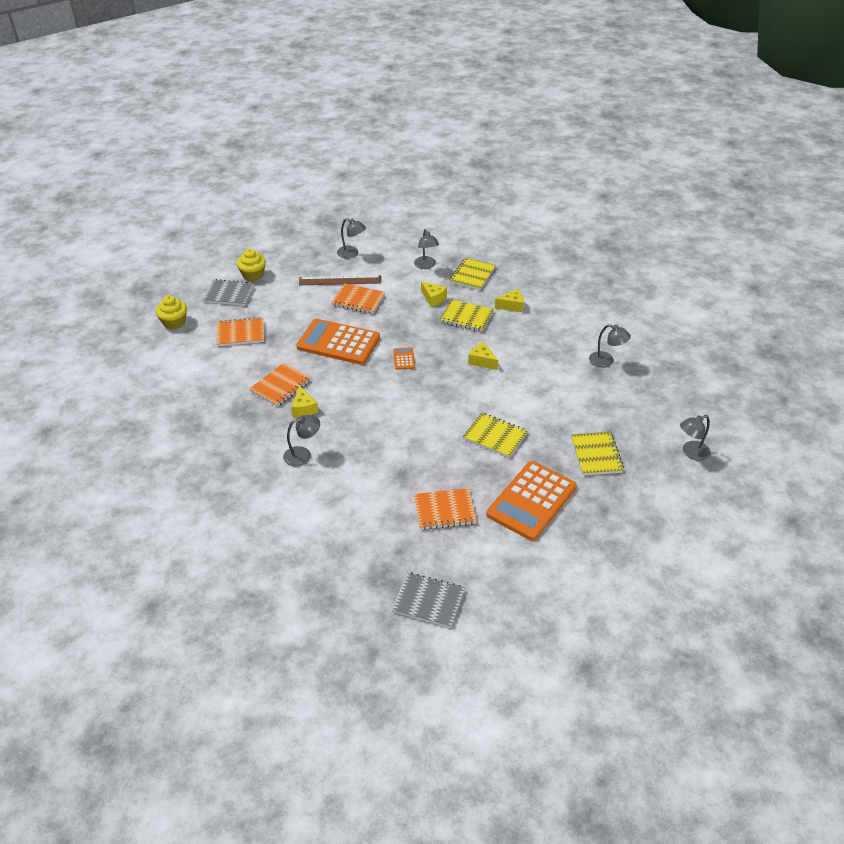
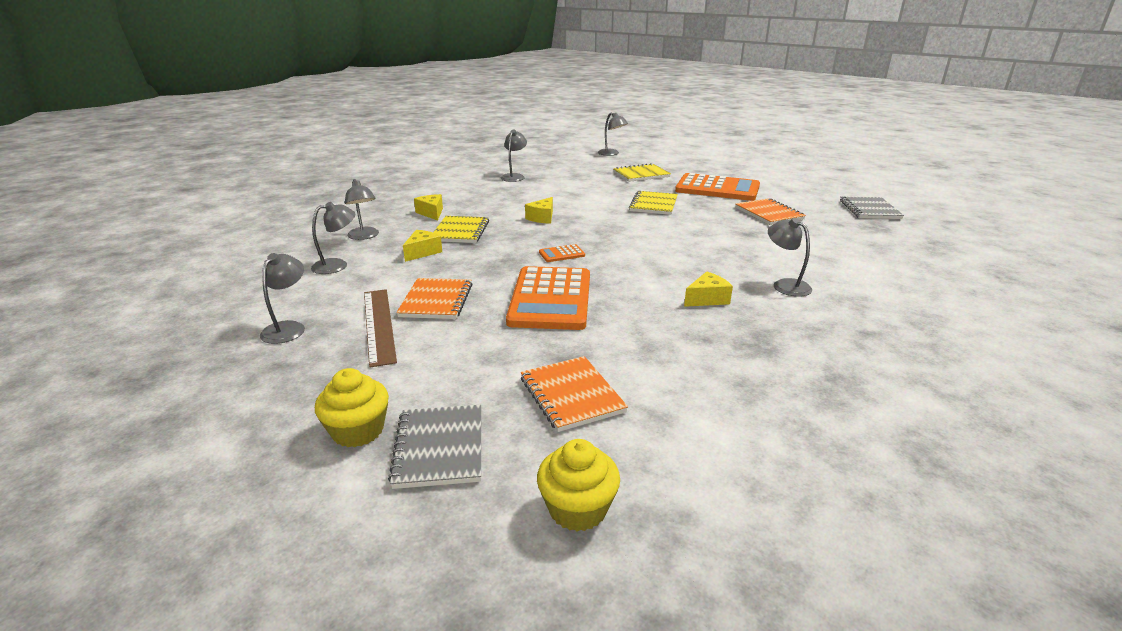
camera: 105 degrees left, 15 degrees down
orange notebook [249,363,311,407] -> none
yellow notebook [449,257,496,290] -> grey lamp [345,179,379,240]

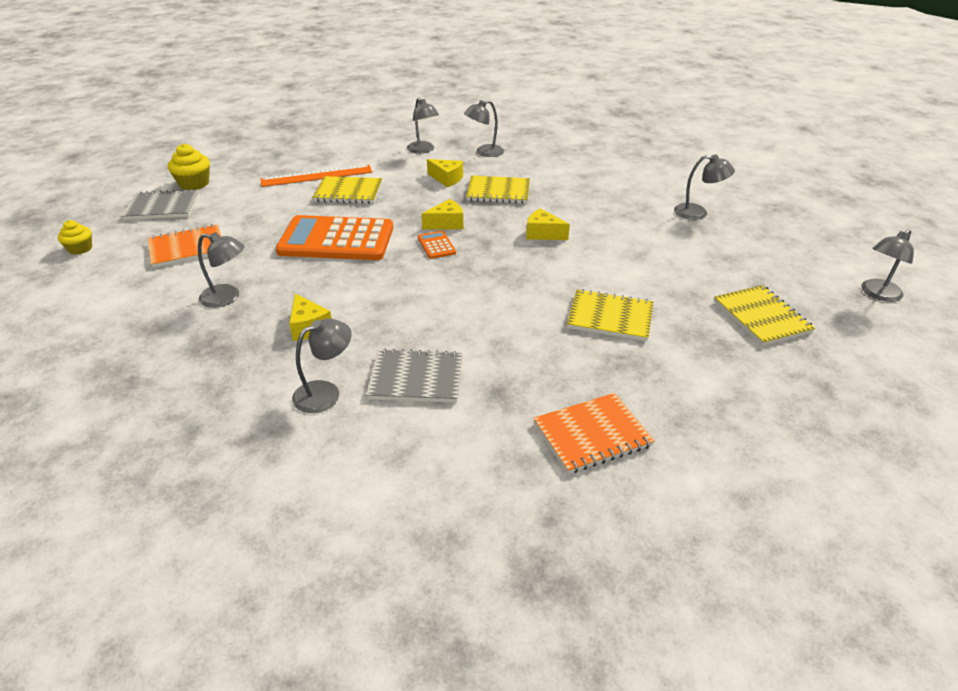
camera: 90 degrees right, 10 degrees up
grey lamp [260,253,305,344] -> grey lamp moved to [198,232,244,308]
brown ruler [364,289,397,368] -> orange ruler [260,165,372,187]
orange notebook [396,278,472,319] -> yellow notebook [313,176,382,204]
yellow cheese [414,194,443,221] -> yellow cheese moved to [422,199,463,230]
yellow cupcake [537,439,620,531] -> yellow cupcake [58,220,92,255], size x0.66
orange calculator [675,173,760,201] -> none
grey notebook [840,196,904,219] -> grey notebook moved to [366,349,462,403]

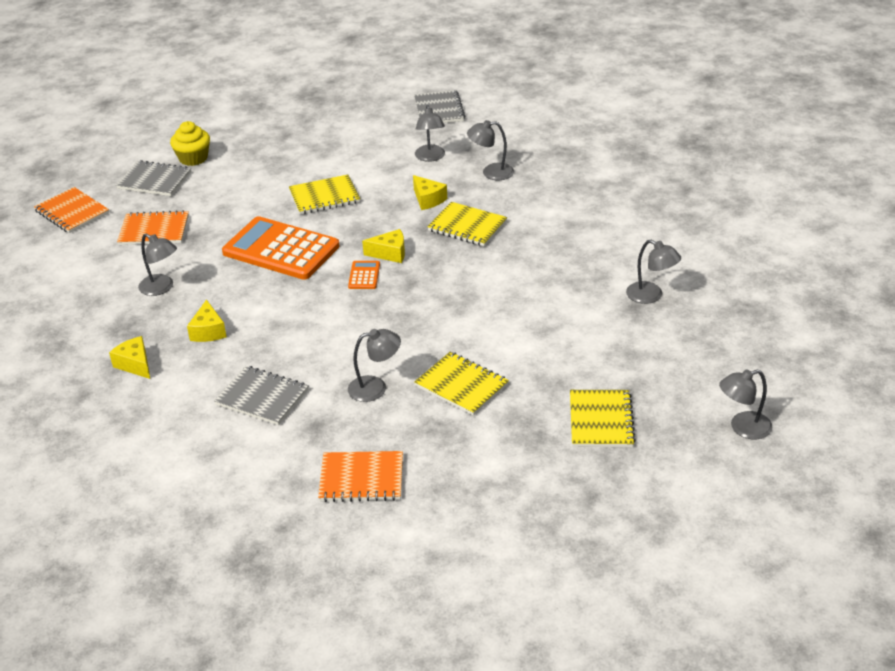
camera: 25 degrees right, 0 degrees up
yellow cupcake [58,220,92,255] -> orange notebook [34,187,109,233]
orange ruler [260,165,372,187] -> none
grey lamp [292,318,351,413] -> grey lamp moved to [348,329,401,402]
yellow notebook [313,176,382,204] -> yellow notebook turned 45 degrees counterclockwise [289,174,360,215]
yellow cheese [526,208,570,240] -> yellow cheese moved to [109,336,150,379]
none -> grey notebook [414,90,465,123]

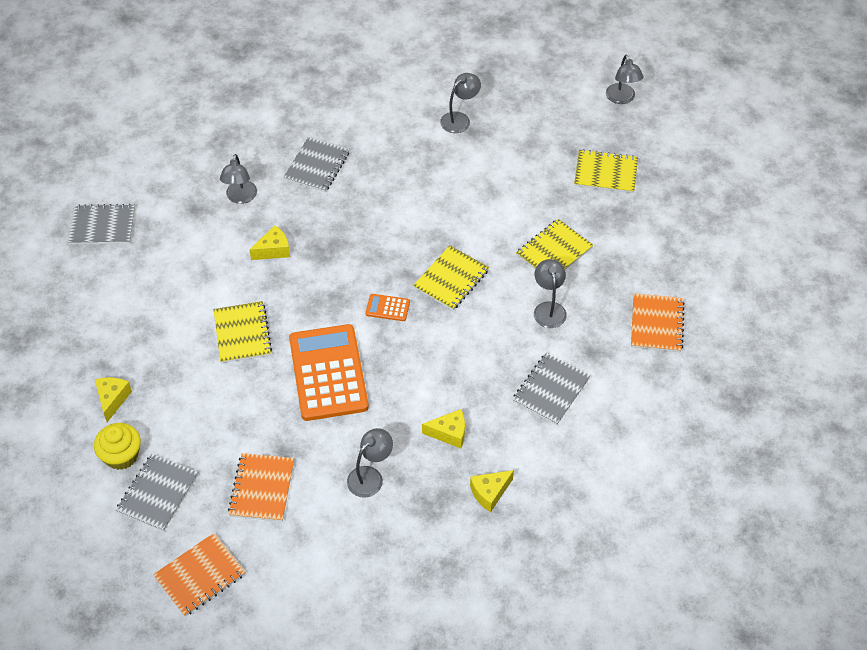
camera: 85 degrees left, 15 degrees up
orange calculator [222,216,340,280] -> orange calculator turned 135 degrees clockwise [289,324,369,421]
yellow cheese [362,229,405,263] -> yellow cheese moved to [95,377,132,422]
grey lamp [415,105,445,162] -> none
yellow notebook [427,202,507,246] -> yellow notebook moved to [413,246,489,311]
none -> grey notebook [284,136,350,192]

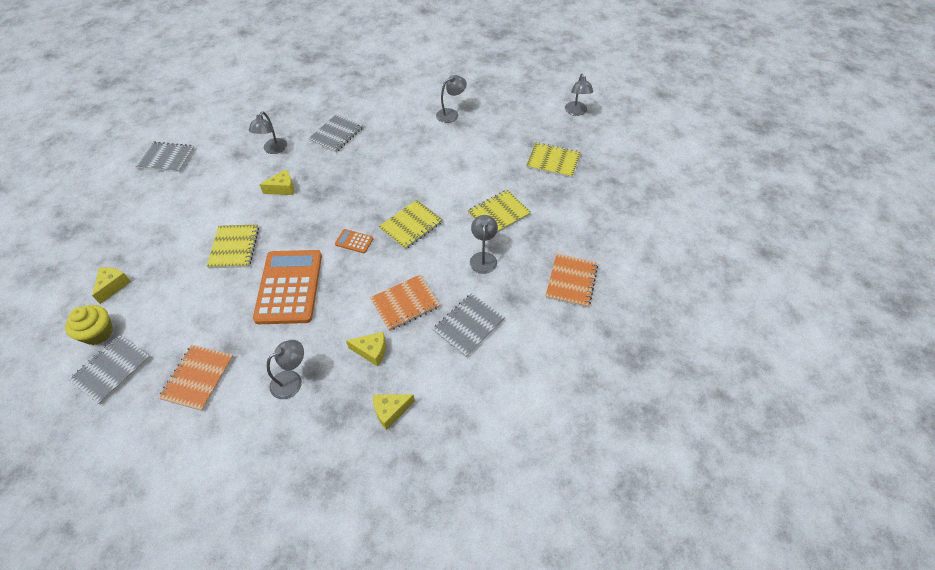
camera: 10 degrees right, 0 degrees up
orange notebook [153,533,245,616] -> orange notebook moved to [370,275,440,331]

